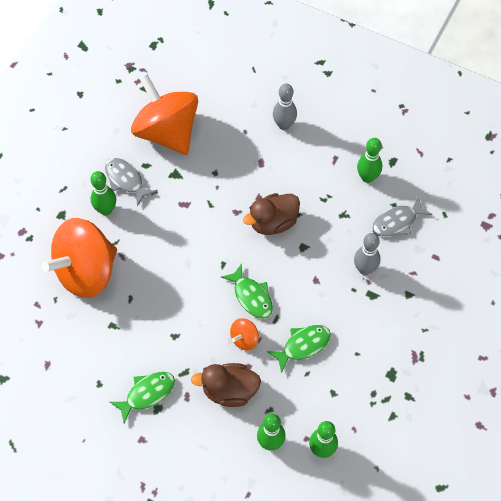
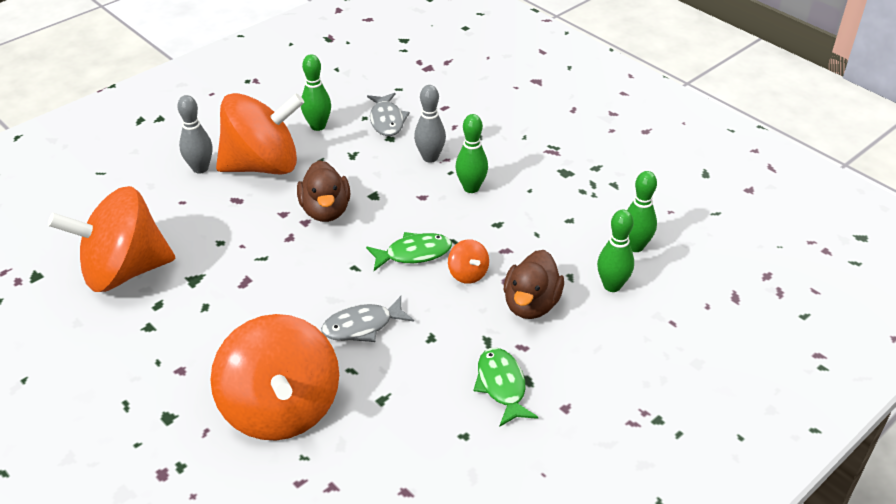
camera: 70 degrees left, 20 degrees down
green bowling pin [90,171,116,215] -> green bowling pin moved to [455,114,488,193]
grey fish [105,158,156,206] -> grey fish moved to [321,296,414,342]
green fish [267,325,331,373] -> none
none -> orange spinning top [216,93,304,175]

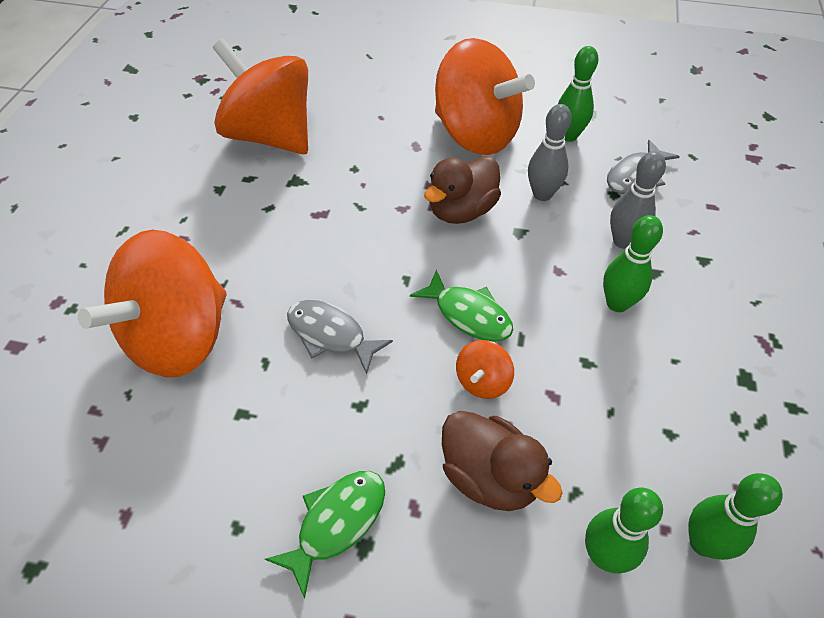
camera: 55 degrees right, 10 degrees up
grey bowling pin [177,95,213,173] -> grey bowling pin moved to [528,104,572,201]
brown duck [504,250,564,319] -> brown duck turned 120 degrees counterclockwise [442,411,563,511]

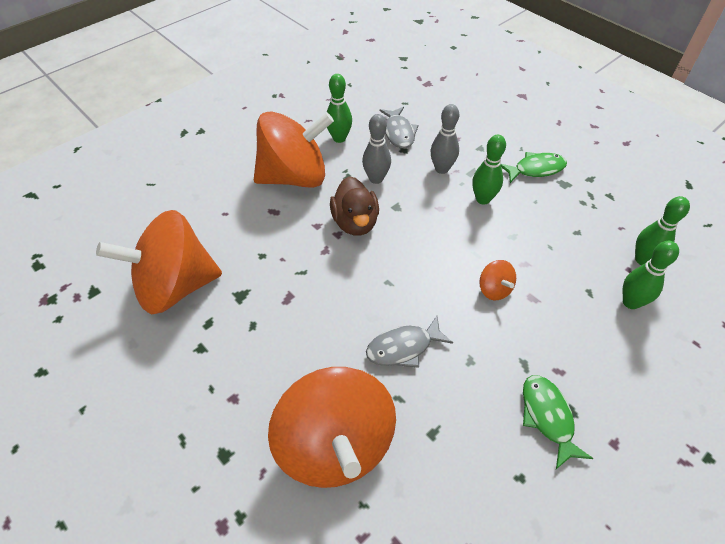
camera: 55 degrees left, 0 degrees up
green fish [410,269,513,342] -> green fish moved to [501,152,567,183]
brown duck [442,411,563,511] -> none

